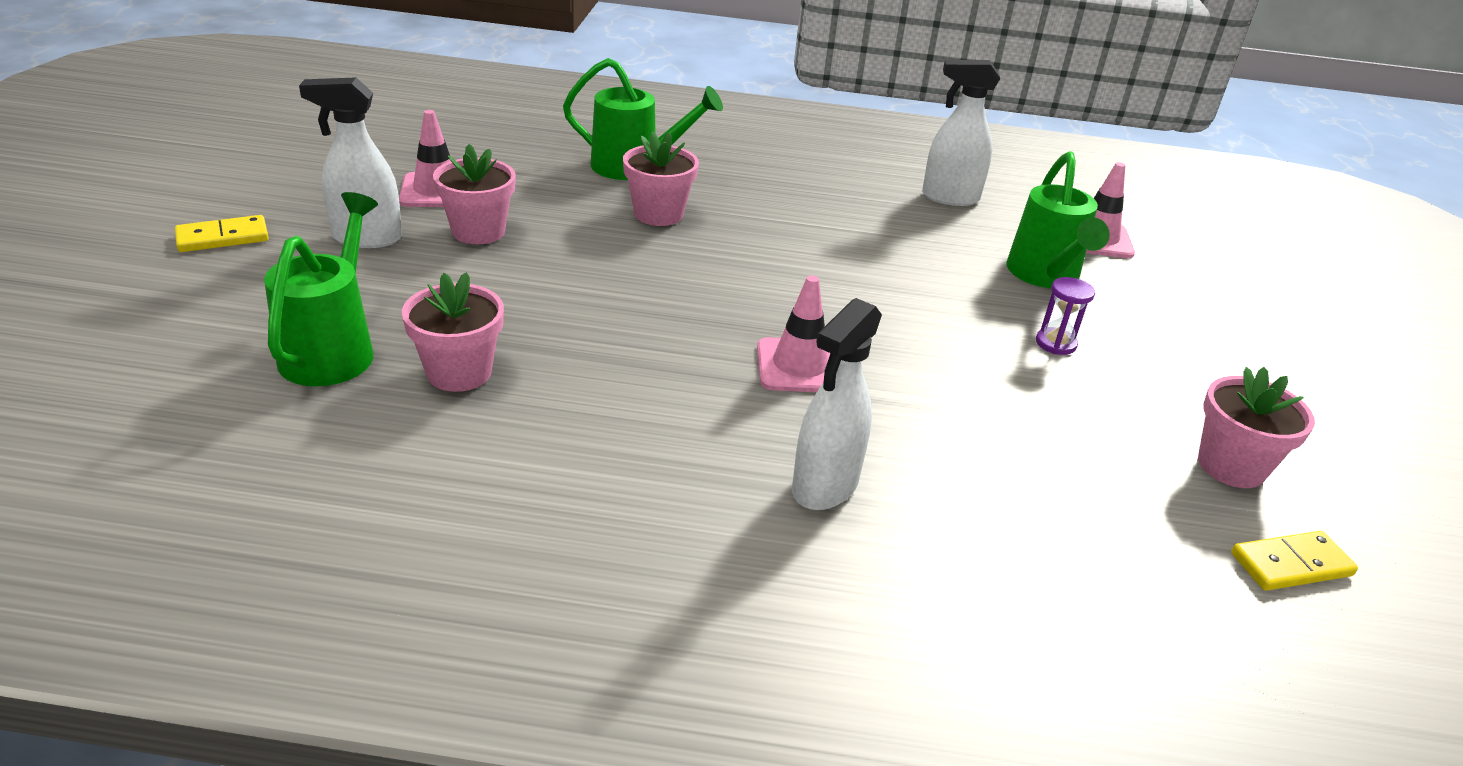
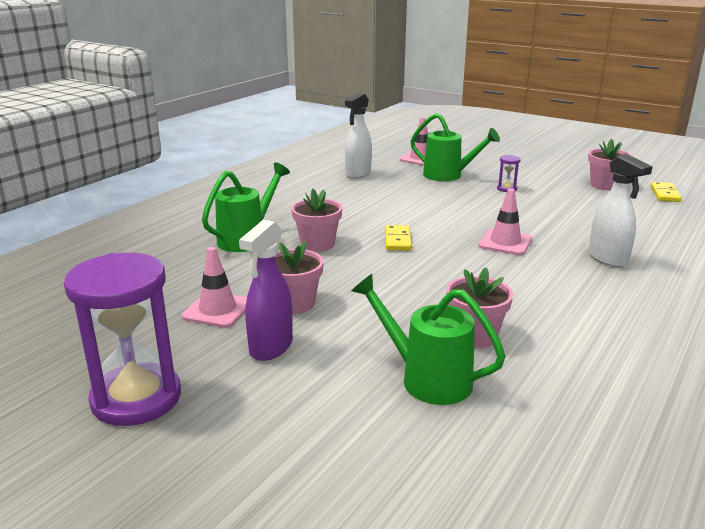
camera: 60 degrees left, 10 degrees down
yellow domino [175,215,269,252] -> yellow domino moved to [385,225,412,251]
white spray bottle [299,77,402,248] -> purple spray bottle [239,220,293,361]
none -> purple hourglass [64,253,181,426]

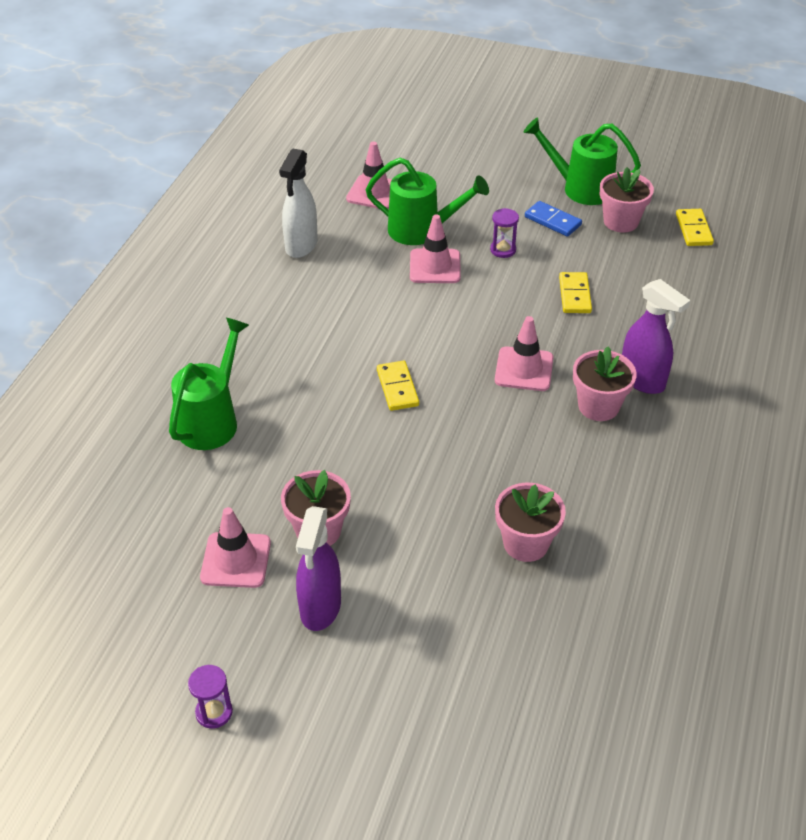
camera: 15 degrees left, 20 degrees up
purple hourglass [64,253,181,426] -> purple hourglass [188,665,233,728], size x0.41
pink flower pot [291,189,342,251] -> pink flower pot moved to [573,347,637,421]
green watering can [352,274,506,405] -> green watering can moved to [524,118,641,205]
white spray bottle [589,154,653,267] -> purple spray bottle [622,279,690,394]
none -> pink traffic cone [410,214,461,283]
none -> blue domino [525,201,582,237]
none -> yellow domino [559,272,592,313]

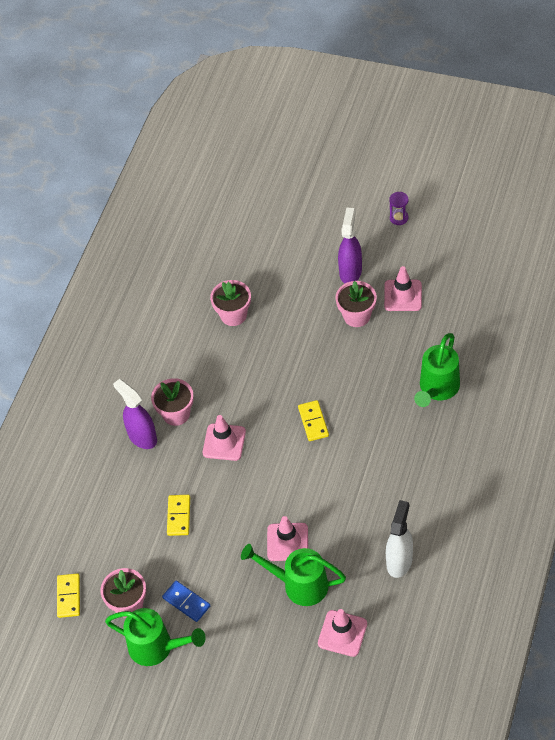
camera: 175 degrees left, 10 degrees up
purple hourglass [490,208,519,258] -> none

